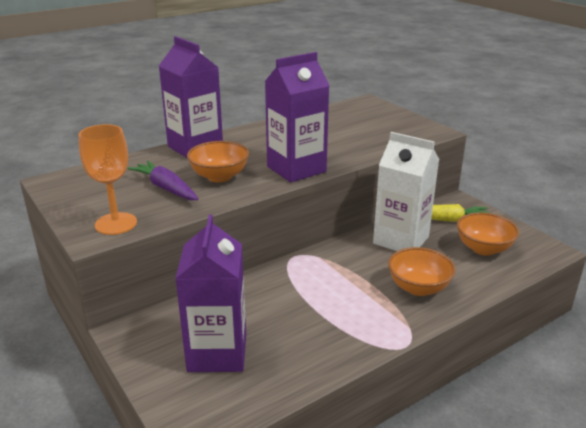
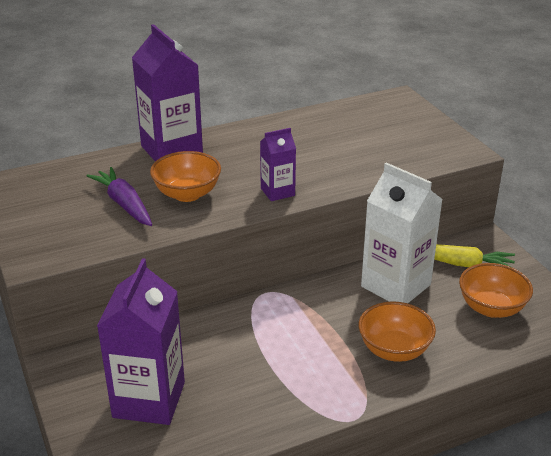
camera: 10 degrees right, 5 degrees up
orange goblet [79,124,137,235] -> none
purple carton [265,52,330,183] -> purple carton [260,128,296,201], size x0.52

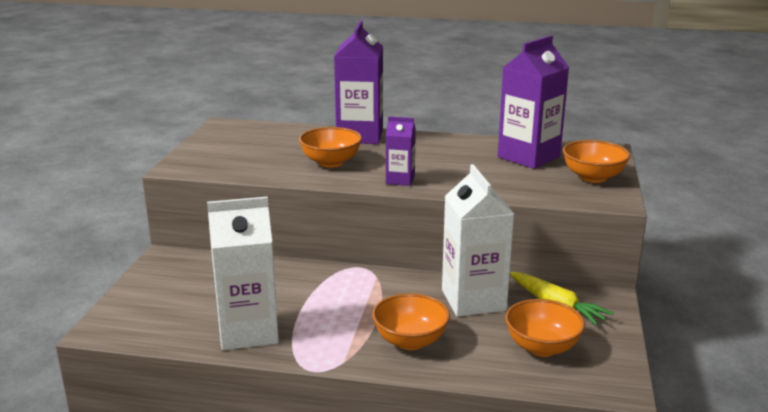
camera: 35 degrees right, 10 degrees down
purple carrot [87,167,152,226] -> none
purple carton [97,258,185,425] -> purple carton moved to [498,35,569,169]
none -> white carton [207,196,279,350]
none -> orange bowl [563,140,630,183]

